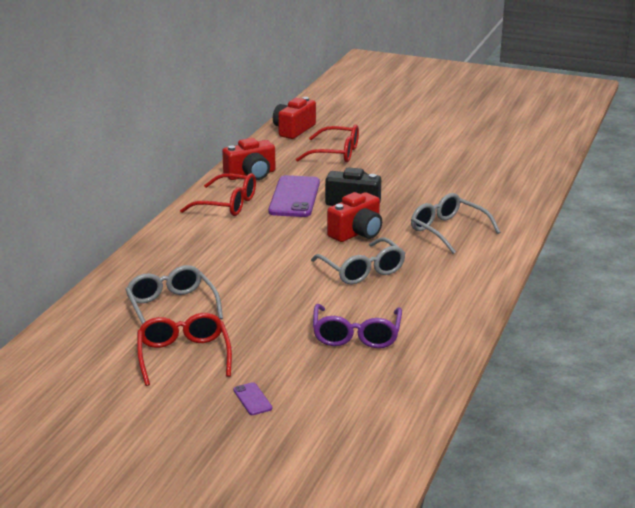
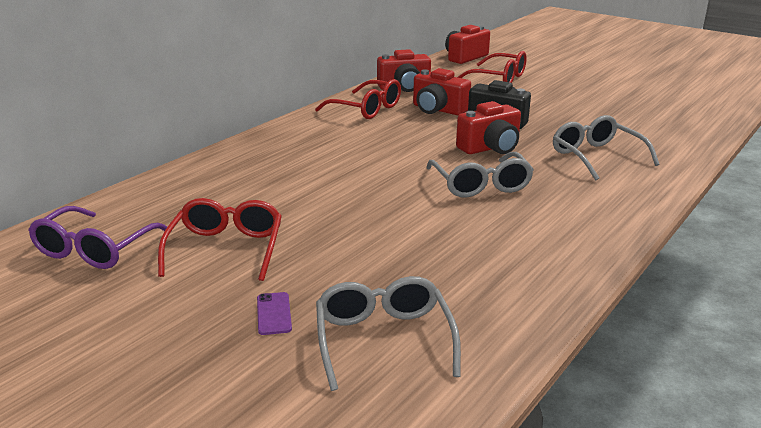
camera: 15 degrees right, 0 degrees up
grey glasses [125,265,223,324] -> grey glasses moved to [316,276,461,391]
purple phone [268,175,320,217] -> red camera [413,68,471,115]
purple glasses [313,304,402,348] -> purple glasses moved to [28,206,168,269]

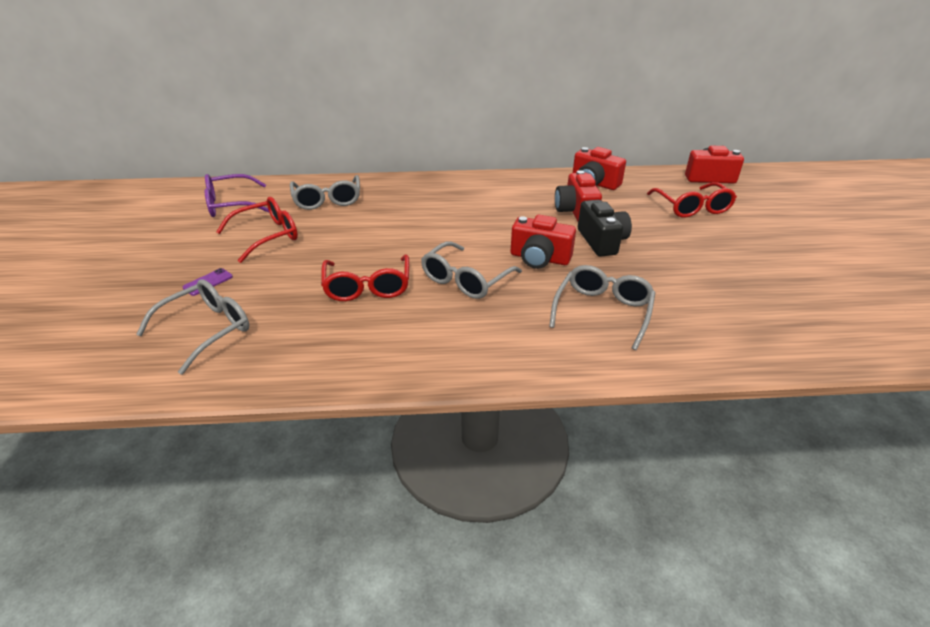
camera: 50 degrees right, 10 degrees up
red glasses [315,79,401,119] -> red glasses moved to [321,255,409,301]
none -> grey glasses [290,175,360,210]

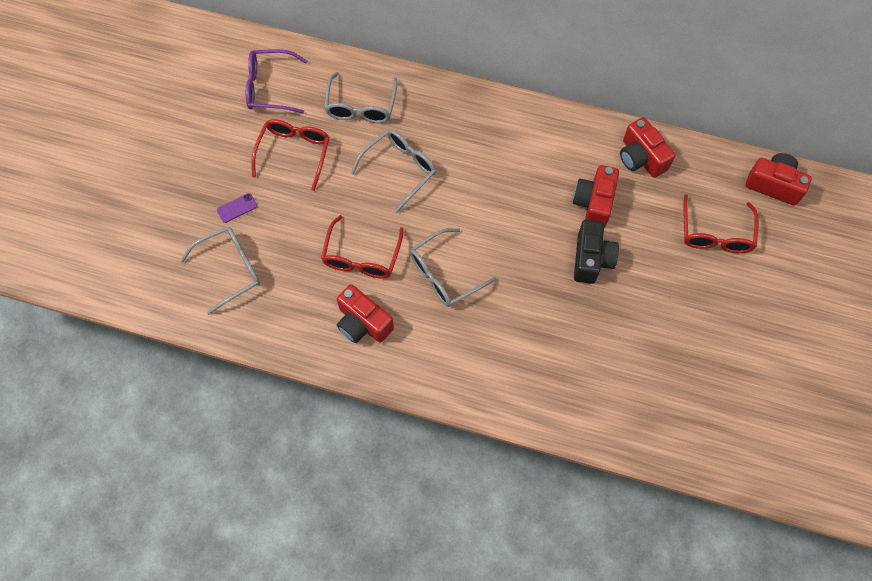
camera: 20 degrees right, 30 degrees up
red glasses [216,197,298,263] -> red glasses turned 60 degrees counterclockwise [251,119,330,191]
red camera [511,215,576,269] -> red camera moved to [337,284,394,343]
grey glasses [549,265,655,350] -> grey glasses moved to [351,129,436,213]

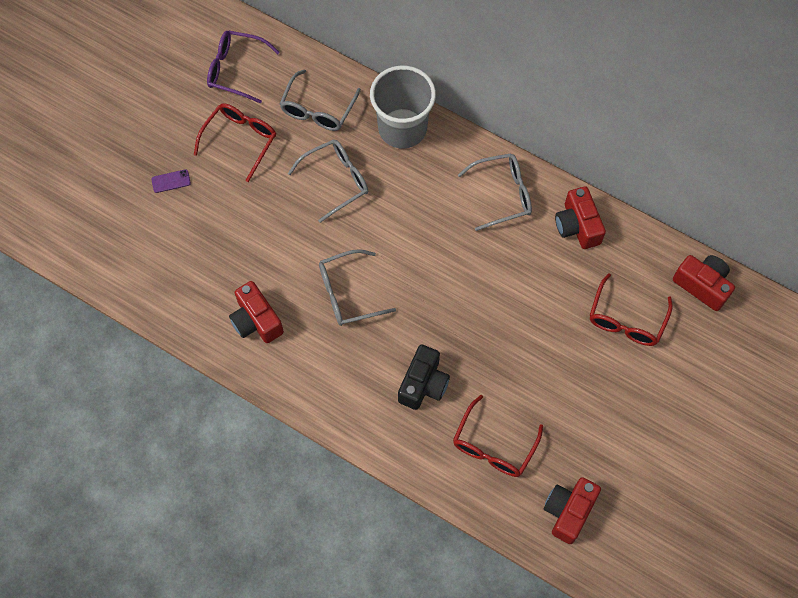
camera: 15 degrees right, 0 degrees up
grey glasses [180,227,260,315] -> grey glasses moved to [458,153,532,231]
red glasses [321,215,404,279] -> red glasses moved to [453,395,543,477]
red camera [573,165,619,228] -> red camera moved to [544,477,601,544]
black camera [574,220,619,284] -> black camera moved to [398,344,450,410]
none -> grey cup [370,65,436,149]

